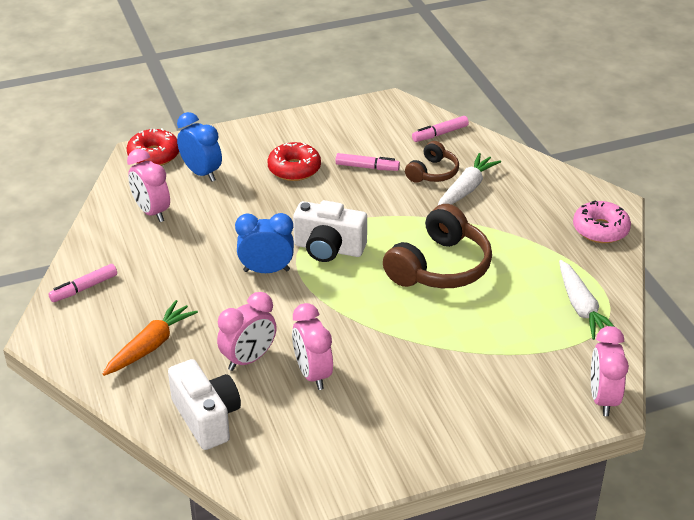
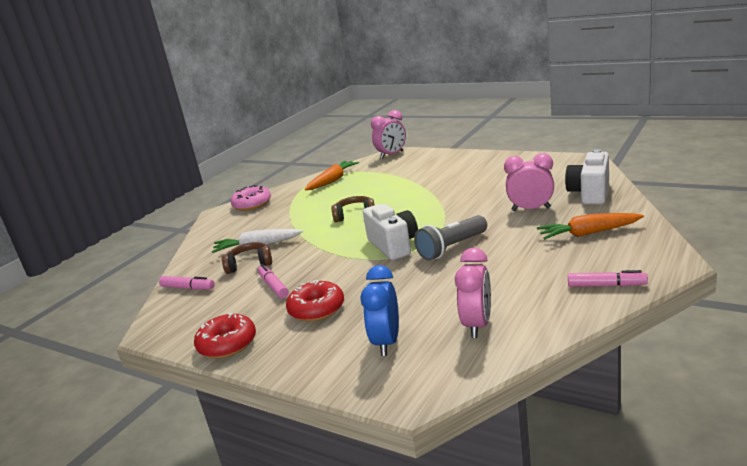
camera: 125 degrees left, 15 degrees down
red donut [126,128,179,166] -> red donut moved to [194,313,256,358]
blue clock [235,213,294,273] -> grey flashlight [414,215,487,260]
pink clock [292,303,333,390] -> none
brown headphones [383,204,492,288] -> brown headphones [331,196,374,222], size x0.56
white carrot [559,260,615,340] -> orange carrot [305,161,359,190]

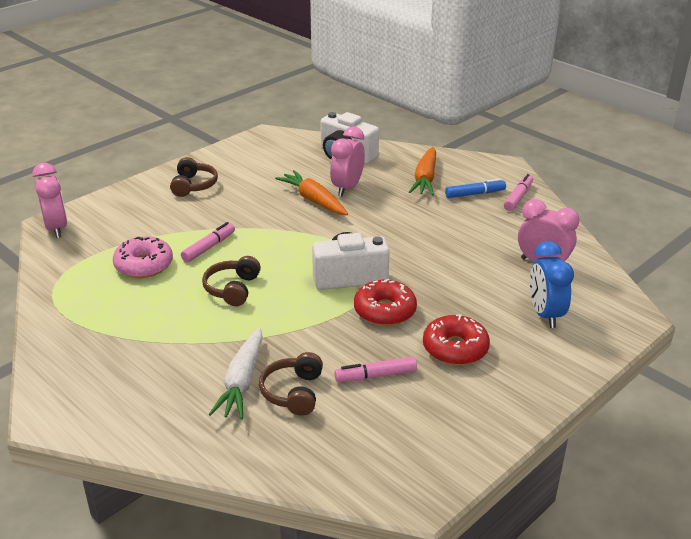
camera: 80 degrees left, 10 degrees up
pink marker [159,276,215,290] -> pink marker moved to [181,222,235,262]
red donut [194,313,256,358] -> red donut moved to [354,279,417,326]
pink donut [231,185,271,211] -> pink donut moved to [113,236,173,278]
orange carrot [305,161,359,190] -> orange carrot moved to [275,170,348,215]
blue clock [360,265,399,356] -> blue clock turned 60 degrees clockwise [530,241,574,328]
grey flashlight [414,215,487,260] -> none
none -> brown headphones [170,157,218,197]
none -> blue marker [445,179,506,198]

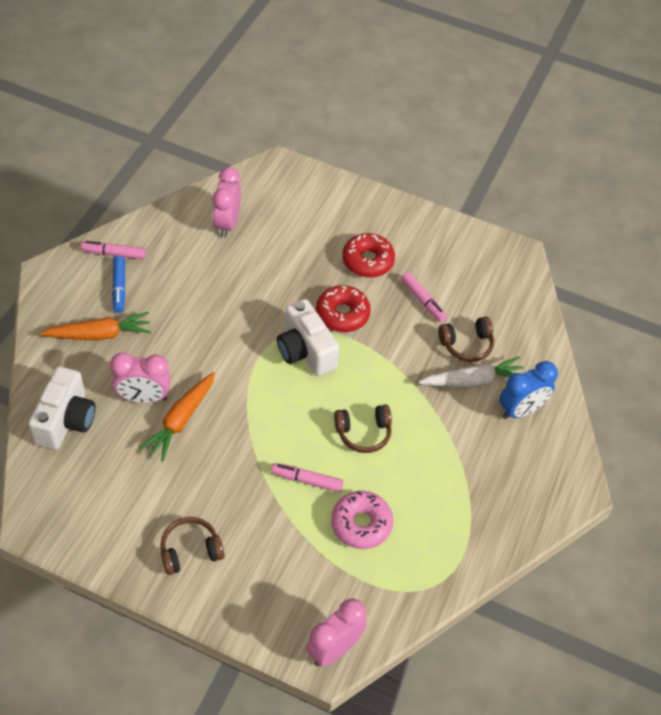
camera: 115 degrees left, 20 degrees up
blue marker [445,179,506,198] -> blue marker turned 150 degrees counterclockwise [112,256,125,313]
blue clock [530,241,574,328] -> blue clock moved to [499,361,558,419]

